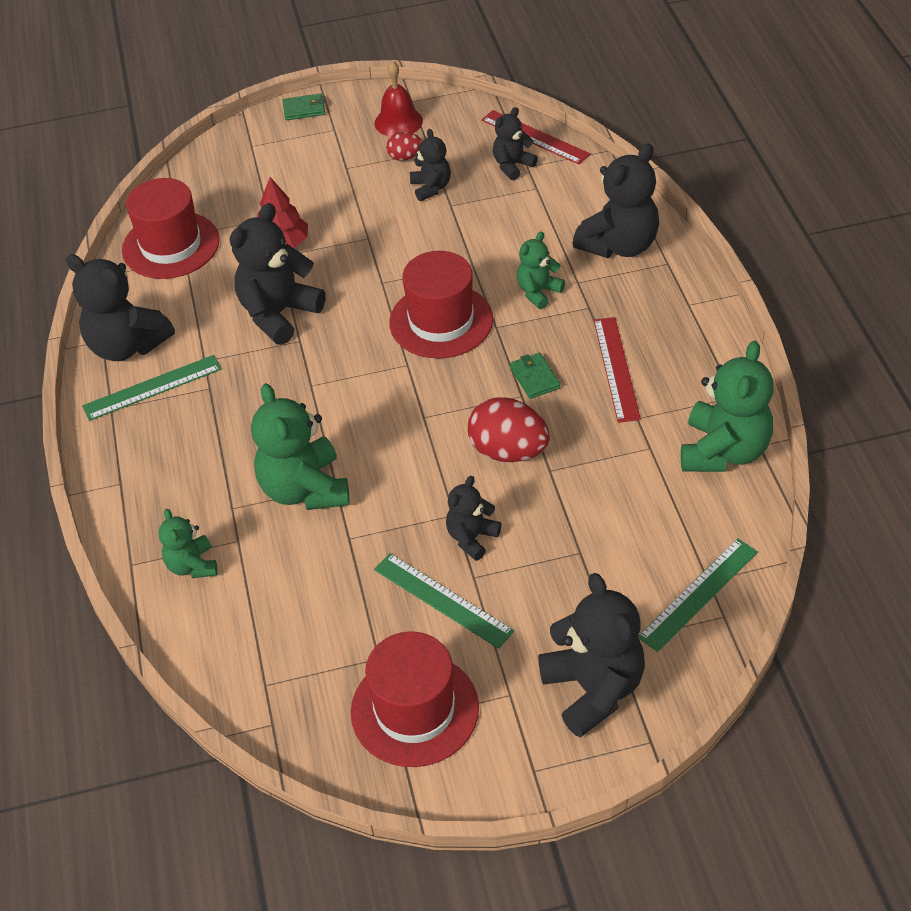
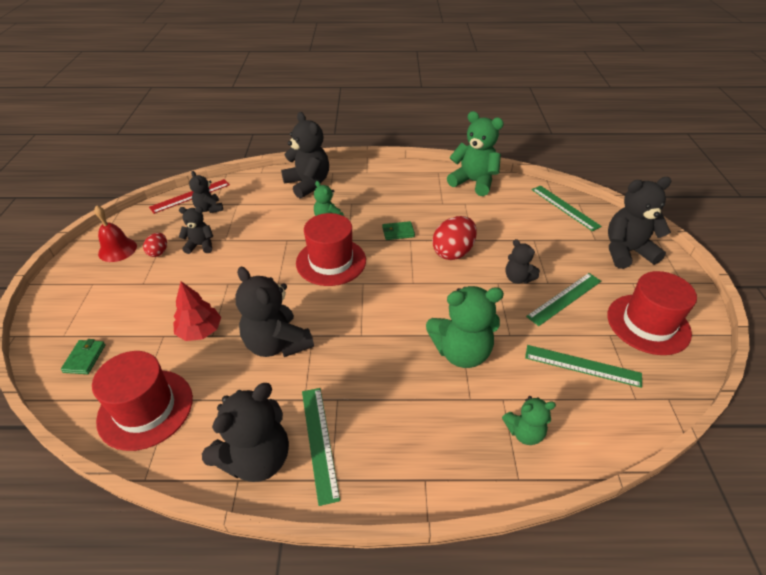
camera: 80 degrees left, 5 degrees down
green wallet [282,93,325,120] -> green wallet moved to [61,339,106,374]
red ruler [594,317,641,423] -> none
none -> green ruler [525,345,642,388]

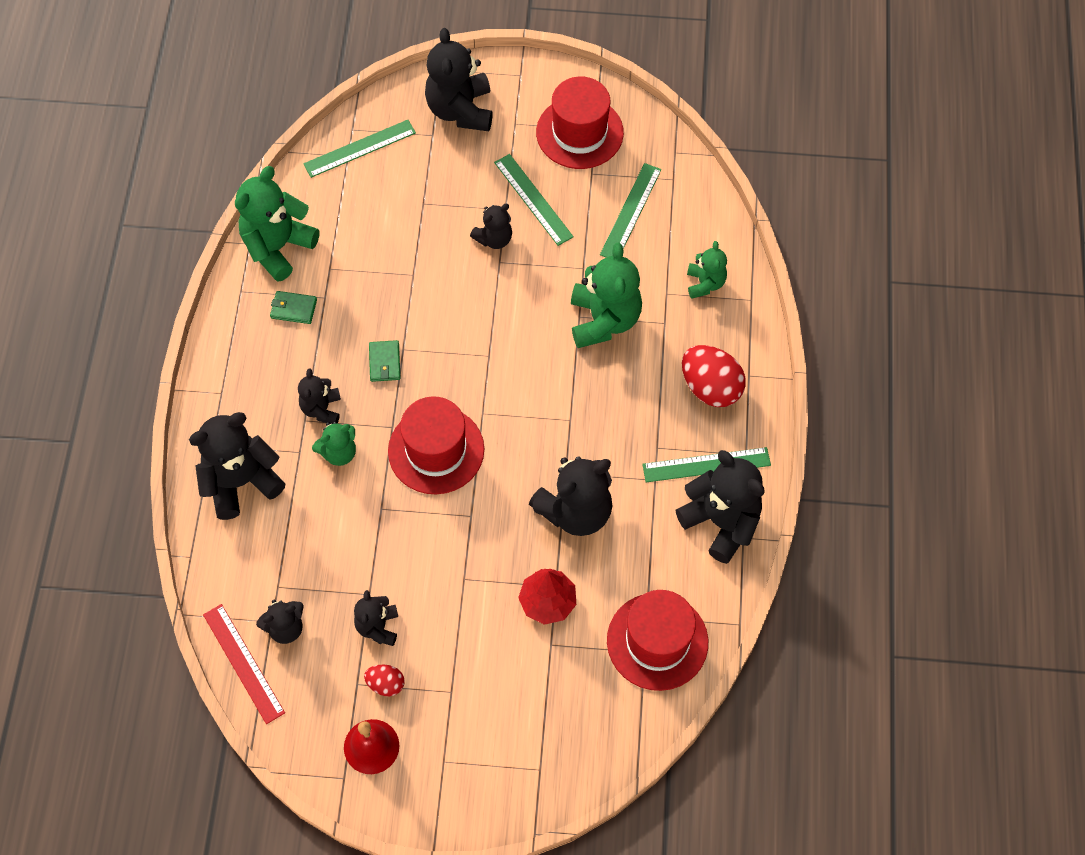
camera: 85 degrees left, 20 degrees up
green wallet [61,339,106,374] -> green wallet moved to [270,291,317,324]
red egg [432,216,477,260] -> red egg moved to [682,345,746,407]
none -> black teddy bear [298,368,341,424]

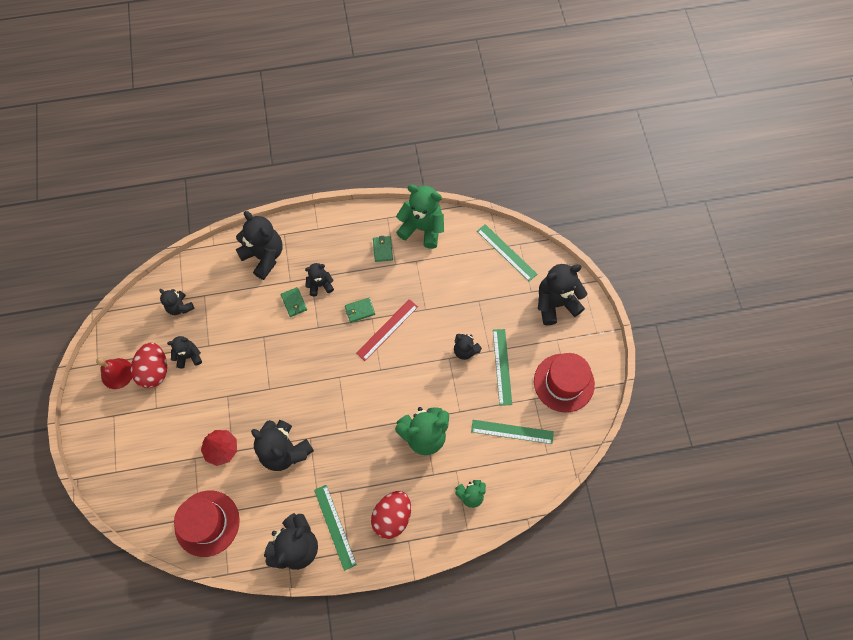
camera: 75 degrees right, 5 degrees up
red ruler [203,604,285,724] -> red ruler moved to [356,299,418,361]
green teddy bear [312,422,356,466] -> green wallet [281,287,307,317]
red egg [364,664,405,696] -> red egg [131,343,167,388], size x1.88
red hat [388,396,484,494] -> none
green ruler [494,154,574,246] -> green ruler turned 45 degrees counterclockwise [493,329,512,406]

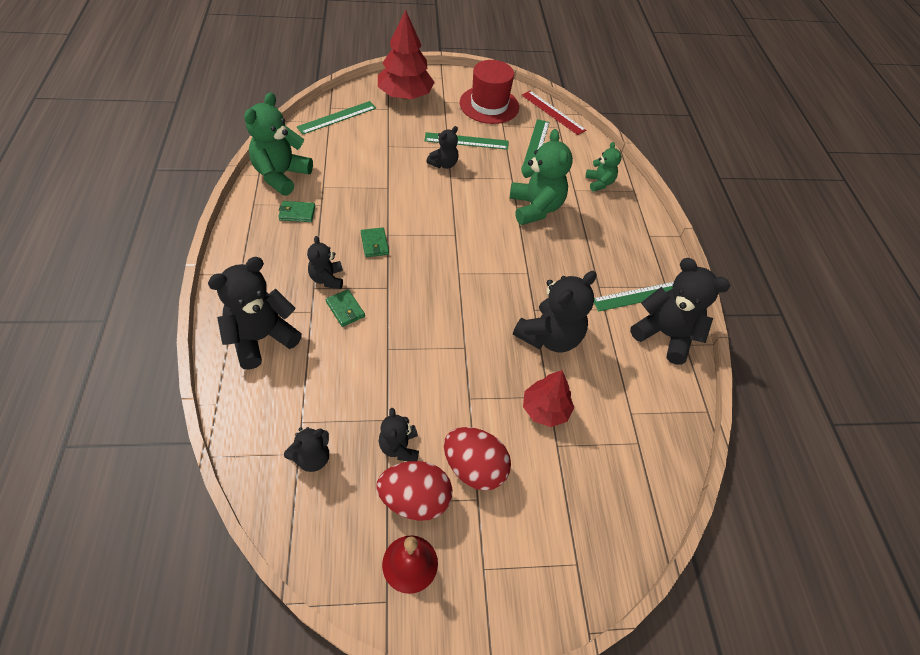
camera: 90 degrees left, 15 degrees down
red hat [174,490,240,557] -> none
green wallet [281,287,307,317] -> green wallet turned 75 degrees clockwise [326,289,365,327]
red ruler [356,299,418,361] -> red ruler moved to [522,91,586,135]
red egg [371,491,411,539] -> red egg moved to [444,427,511,491]
black teddy bear [538,264,587,325] -> red tree [378,10,435,99]

